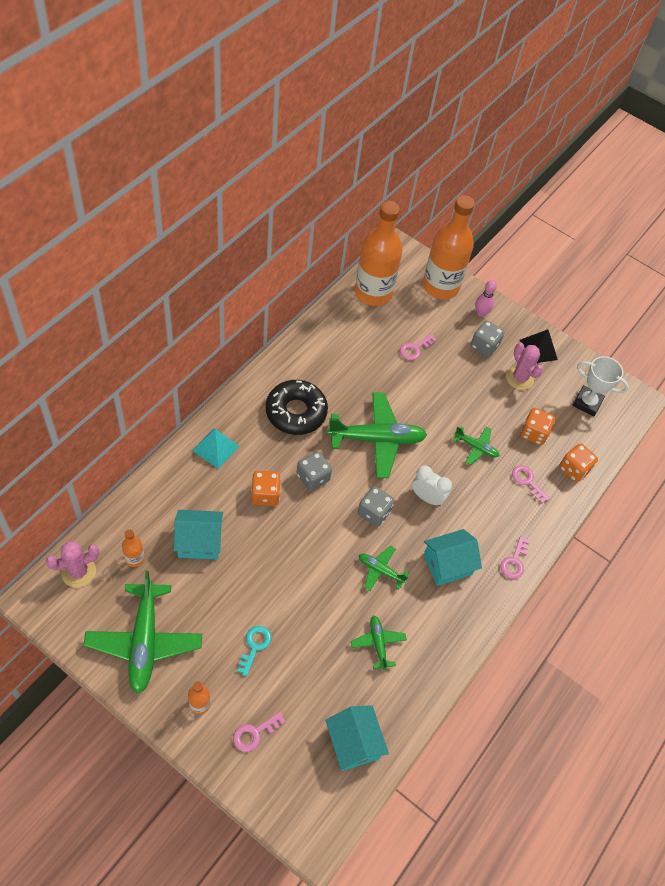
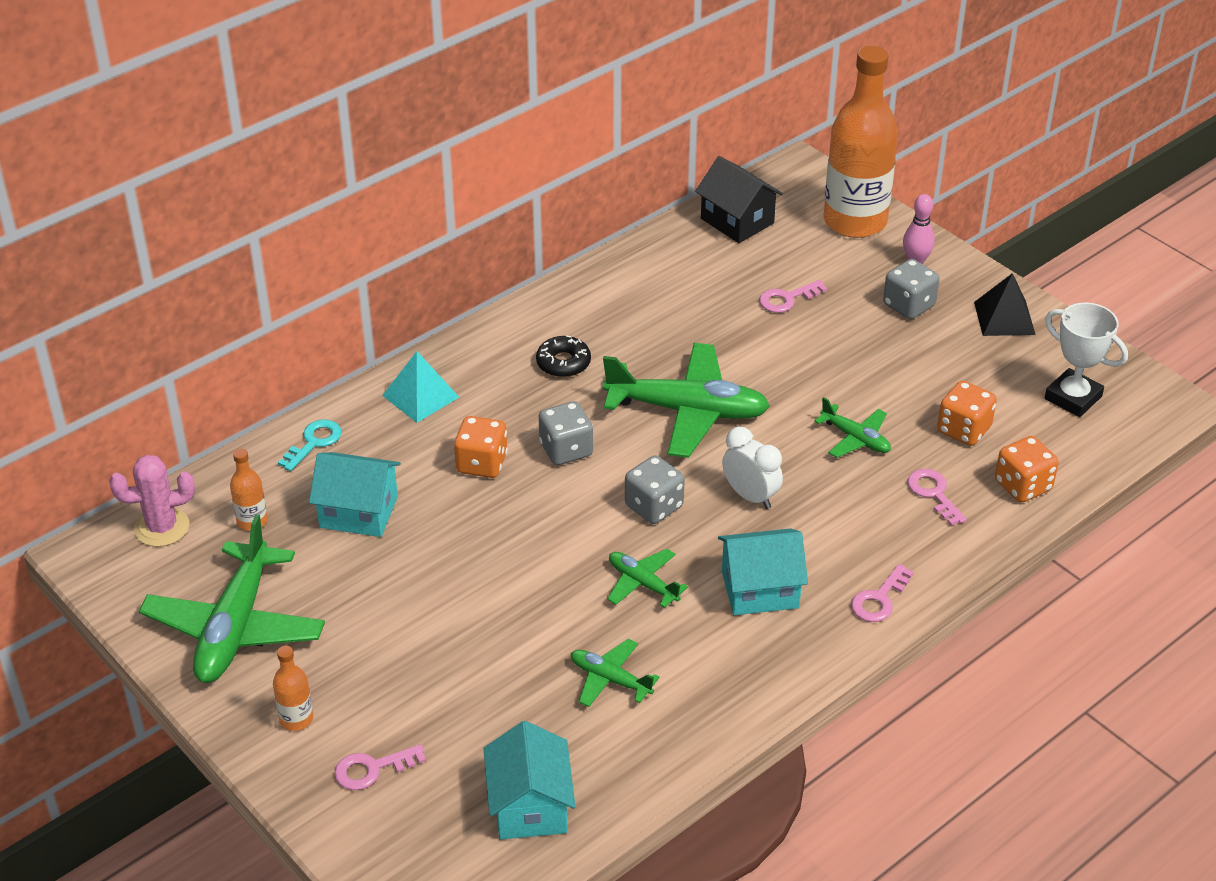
camera: 20 degrees right, 15 degrees down
turquoise key [237,626,271,676] -> turquoise key moved to [278,419,342,471]
black donut [266,380,328,435] -> black donut [536,336,591,377], size x0.54
green plane [351,615,407,670] -> green plane turned 60 degrees counterclockwise [571,639,659,707]
orange bottle [355,201,402,306] -> black house [695,156,783,243]
pink cactus [506,343,543,390] -> none

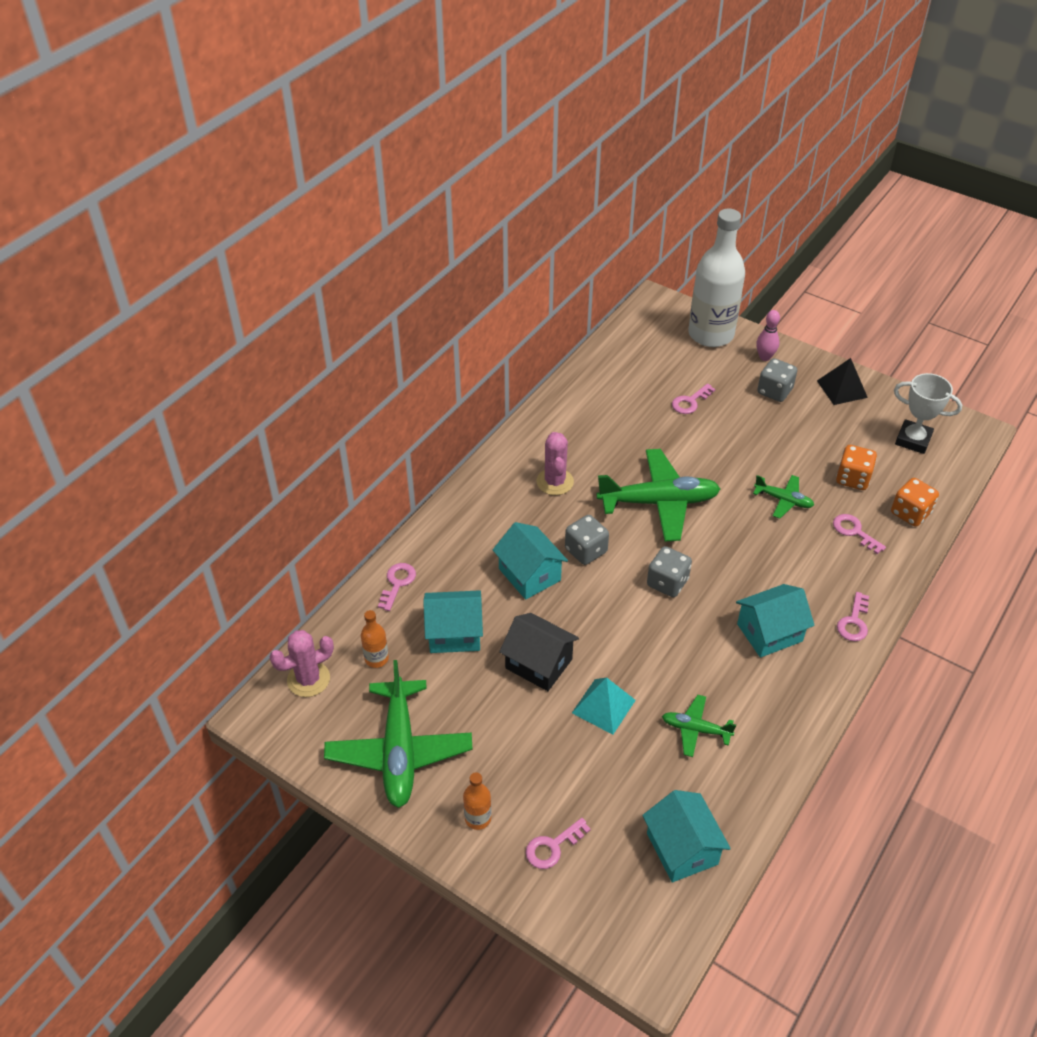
camera: 15 degrees left, 5 degrees up
turquoise key [278,419,342,471] -> pink key [378,563,416,611]
turquoise pyramid [382,351,459,423] -> turquoise pyramid moved to [572,677,636,735]
orange dice [454,416,508,478] -> turquoise house [493,522,568,600]
black donut [536,336,591,377] -> pink cactus [537,432,574,495]
green plane [607,549,688,608] -> none
black house [695,156,783,243] -> black house moved to [499,613,579,691]
white clock [722,427,783,509] -> none
orange bottle [824,46,898,238] -> white bottle [688,209,745,347]

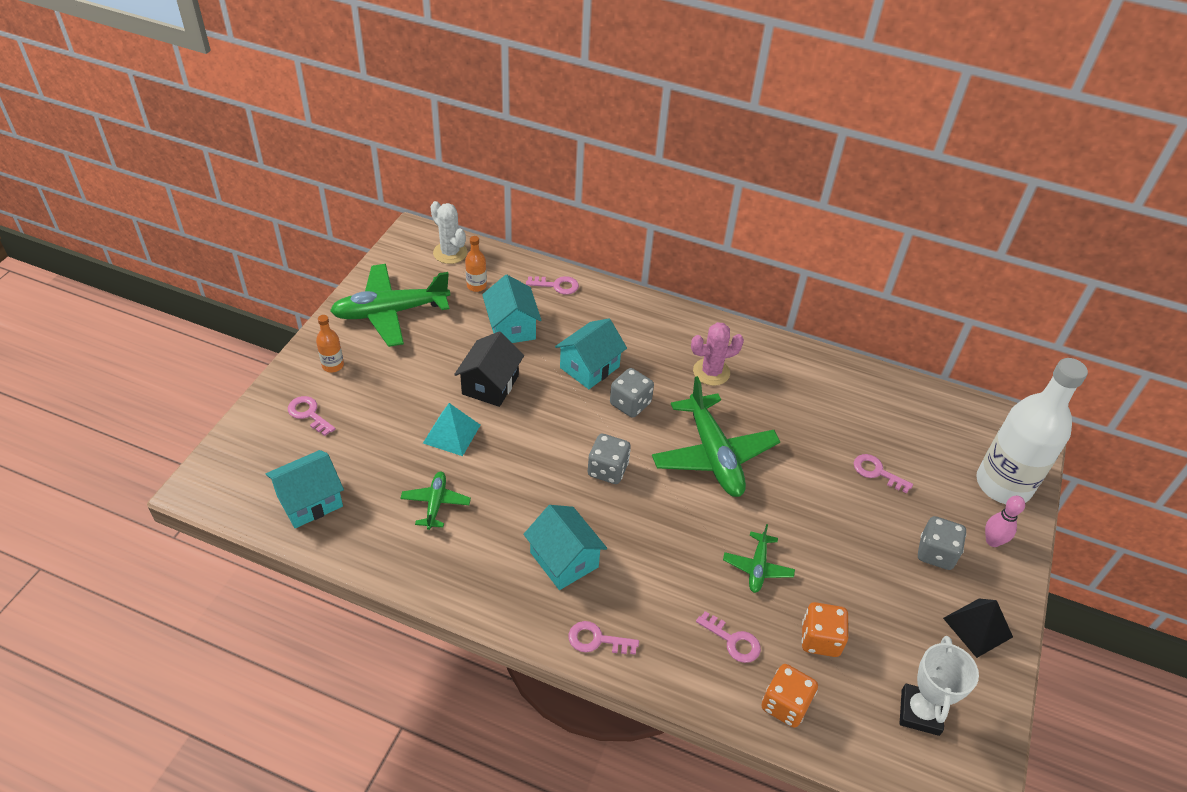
camera: 75 degrees right, 0 degrees up
pink cactus [270,630,334,697] -> white cactus [430,201,467,264]
pink key [833,514,886,554] -> pink key turned 90 degrees clockwise [696,611,761,663]

